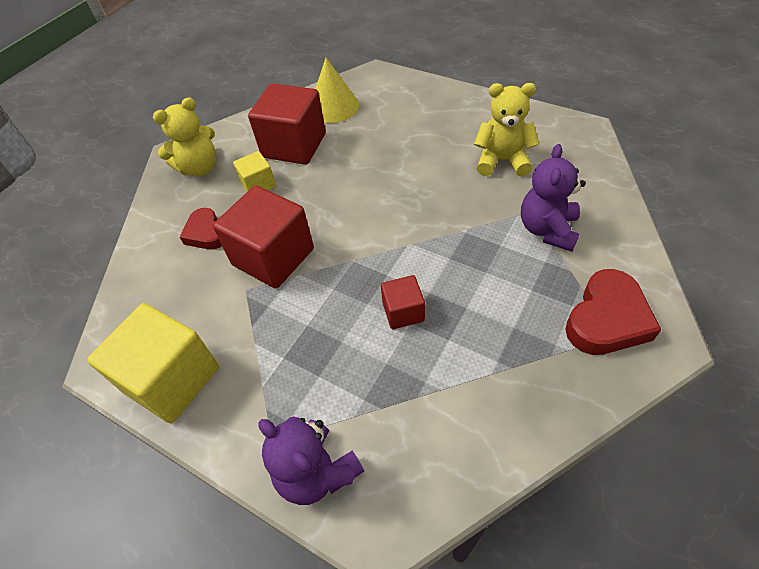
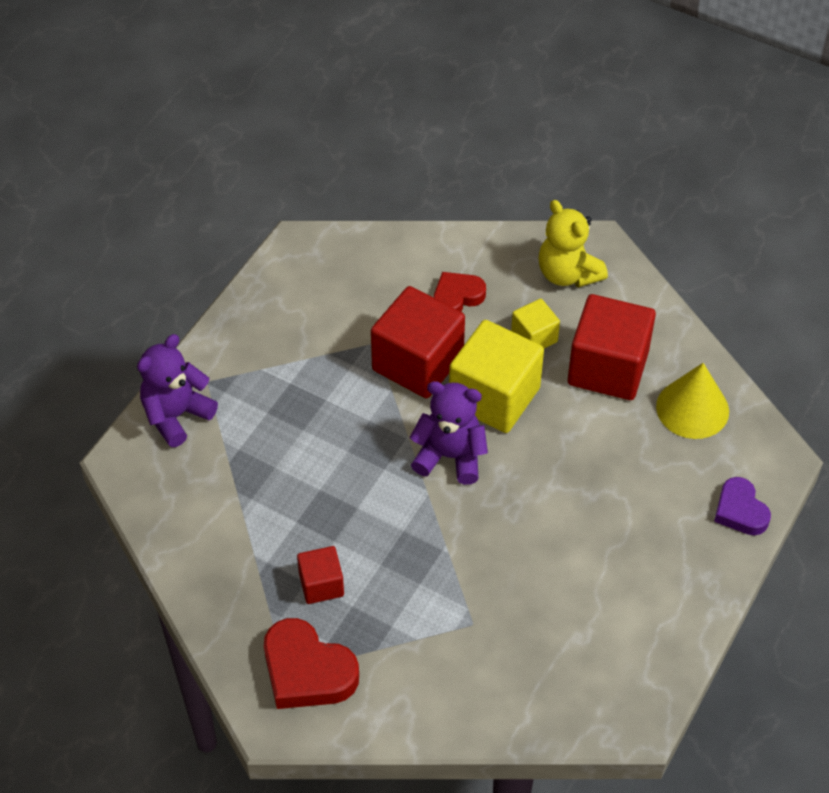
camera: 85 degrees right, 0 degrees up
yellow cube [87,303,219,423] -> yellow cube moved to [449,320,544,433]
red cube [381,275,425,329] -> red cube moved to [297,546,344,604]
yellow teddy bear [474,83,539,176] -> none
purple teddy bear [521,144,586,252] -> purple teddy bear moved to [409,381,488,485]
none -> purple heart [714,477,771,535]

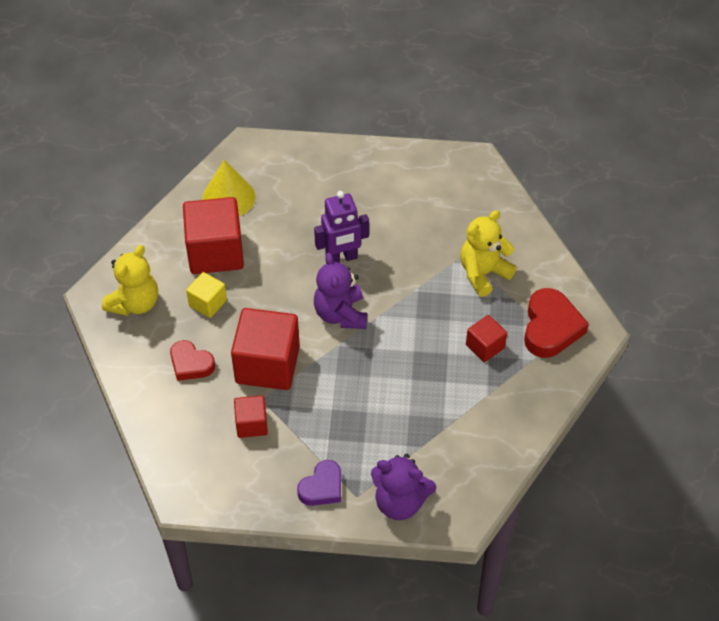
camera: 115 degrees left, 0 degrees up
yellow cube [449,320,544,433] -> none
purple heart [714,477,771,535] -> purple heart moved to [297,460,341,506]
none -> red cube [234,395,268,438]
none -> purple robot [314,191,369,263]
none -> yellow teddy bear [460,210,517,297]

